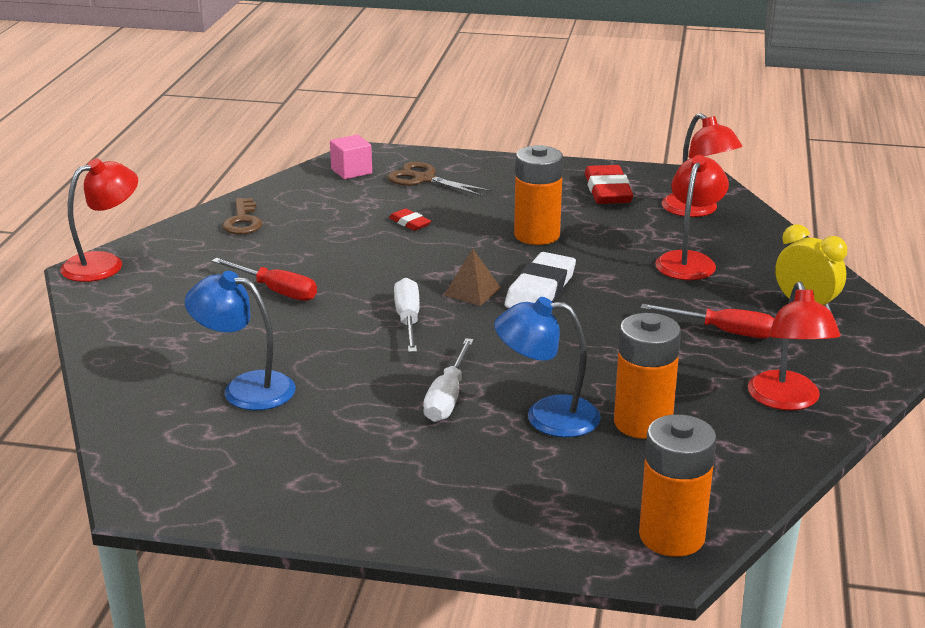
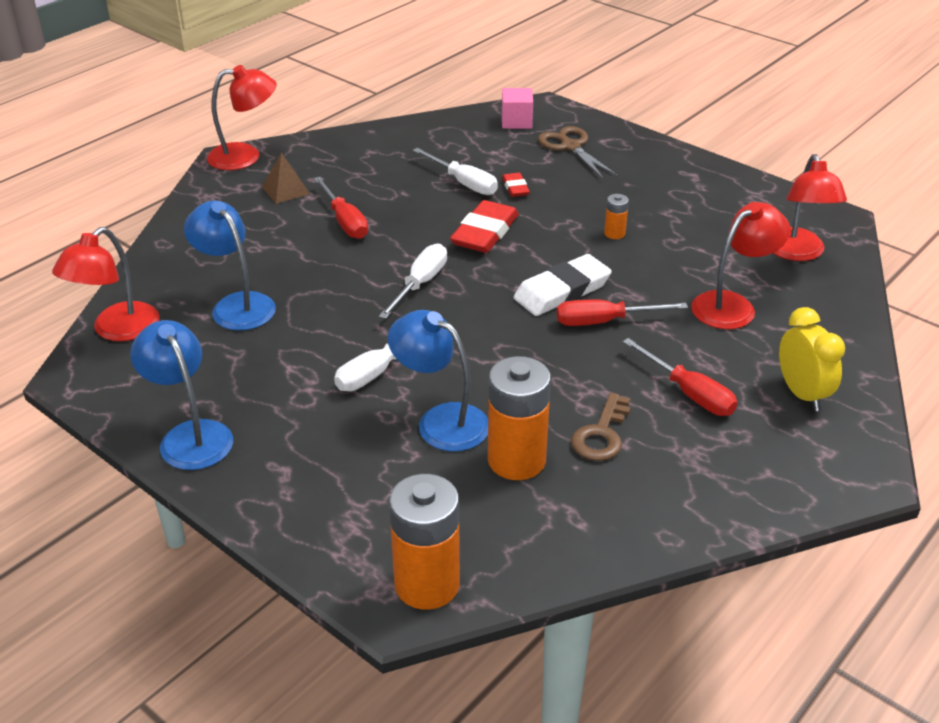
camera: 30 degrees right, 10 degrees up
brown key [222,198,262,234] -> brown key moved to [571,393,631,461]
brown pyramid [444,248,501,306] -> brown pyramid moved to [262,153,310,204]
orange battery [514,145,563,245] -> orange battery [604,194,629,239], size x0.46
red eraser [585,165,633,204] -> red eraser moved to [450,200,519,253]
red lamp [748,282,840,410] -> red lamp moved to [52,227,159,341]
none -> blue lamp [130,320,233,470]
none -> white screwdriver [413,148,498,195]
none -> red screwdriver [557,300,688,326]

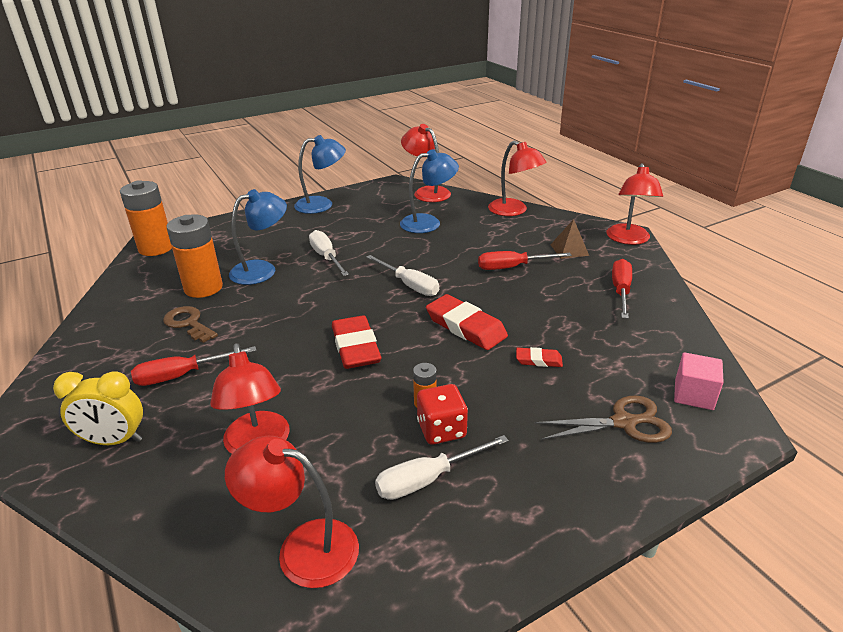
camera: 110 degrees right, 5 degrees down
white screwdriver [413,148,498,195] -> white screwdriver moved to [375,435,509,500]
white eraser [513,254,612,316] -> red eraser [332,315,382,369]
red screwdriver [557,300,688,326] -> red screwdriver moved to [612,259,632,319]
none -> red dice [417,384,468,445]
none -> red lamp [488,141,547,216]

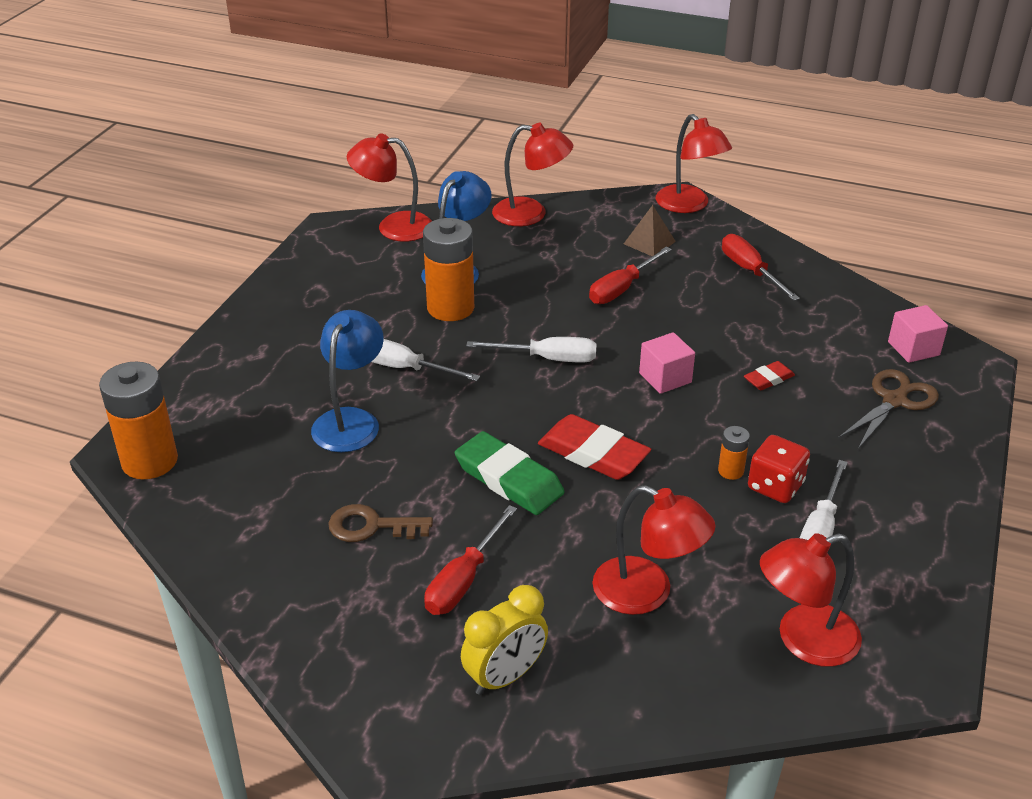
camera: 40 degrees left, 5 degrees up
orange battery [166,214,223,298] -> orange battery moved to [423,218,474,321]
blue lamp [294,135,346,214] -> none
red eraser [426,294,508,350] -> pink cube [639,332,695,394]
none -> green eraser [455,431,565,515]

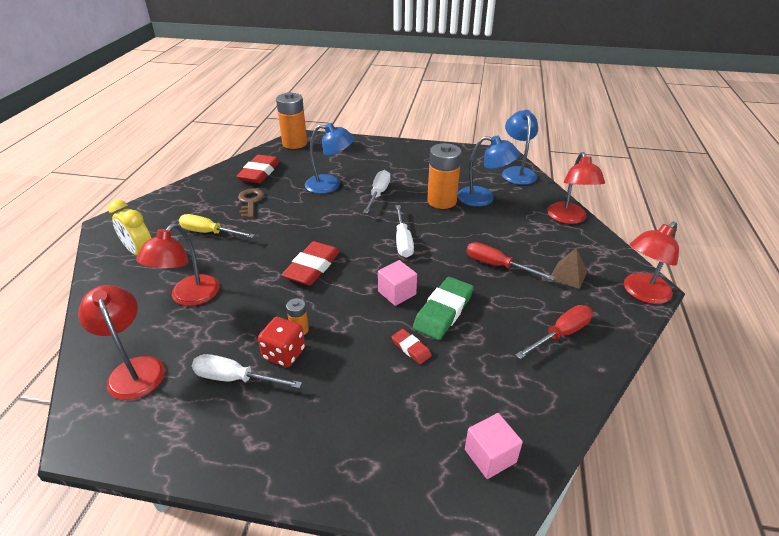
camera: 80 degrees right, 0 degrees up
red lamp [347,133,432,242] -> blue lamp [502,110,538,185]
red screwdriver [424,505,517,615] -> yellow screwdriver [179,214,255,238]
green eraser [455,431,565,515] -> green eraser moved to [413,277,474,340]
brown scissors [838,369,939,449] -> none
none -> red eraser [236,155,280,183]

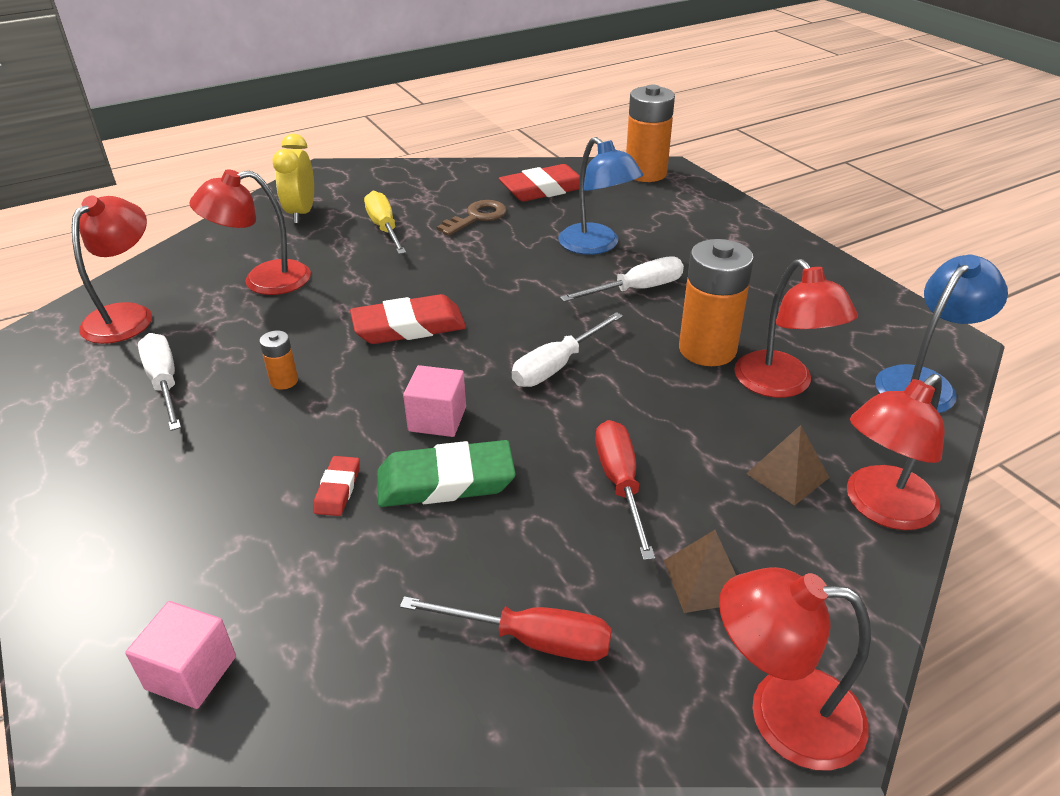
camera: 50 degrees right, 0 degrees up
red dice [258,317,305,367] -> none
blue lamp [457,135,520,207] -> red lamp [734,259,858,398]
none -> brown pyramid [746,425,830,506]

